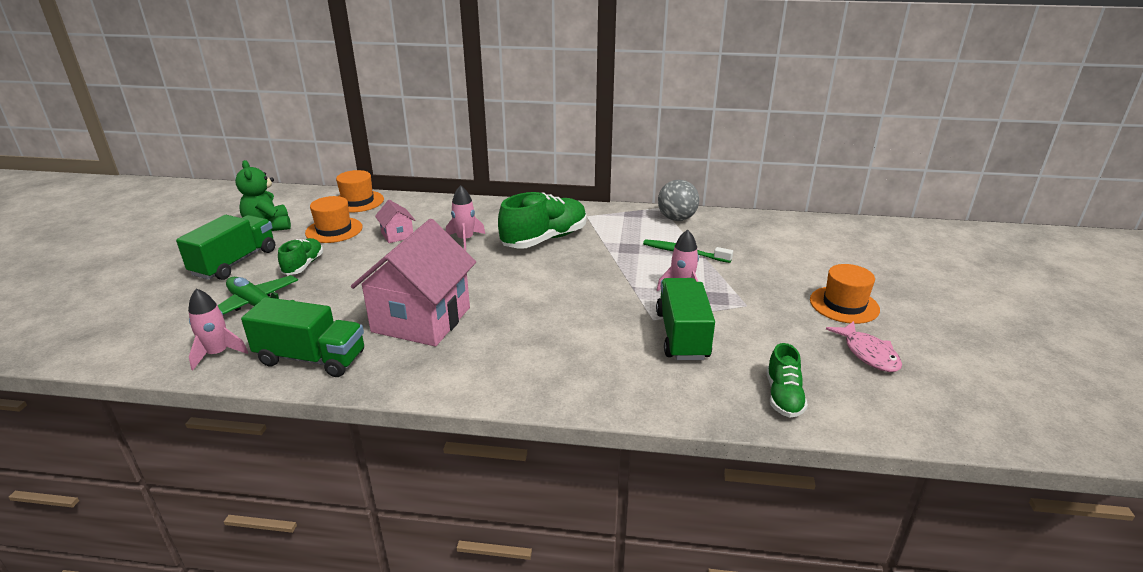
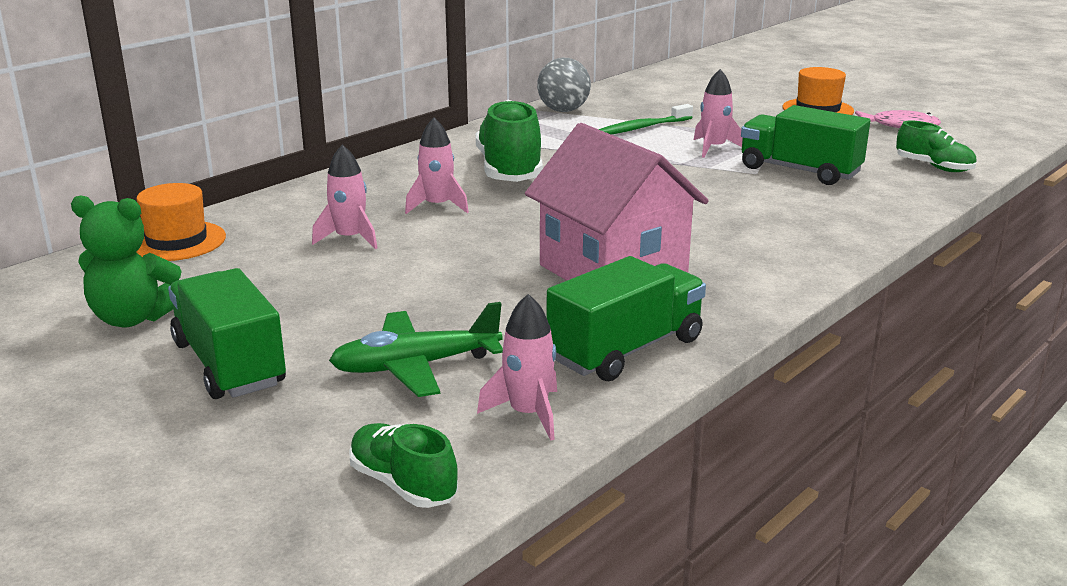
camera: 55 degrees left, 5 degrees down
green shoe [278,238,323,275] -> green shoe moved to [349,423,458,508]
orange hat [305,196,363,243] -> none
pink house [375,200,415,243] -> pink rocket [312,145,378,249]

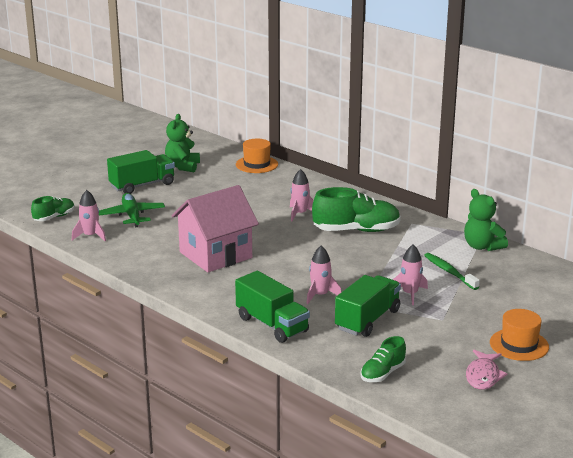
camera: 90 degrees right, 0 degrees up
pink rocket [312,145,378,249] -> pink rocket moved to [306,246,341,304]
grey ball [537,58,591,112] -> green teddy bear [464,189,508,251]
green truck [547,256,706,381] -> green truck moved to [235,271,310,343]

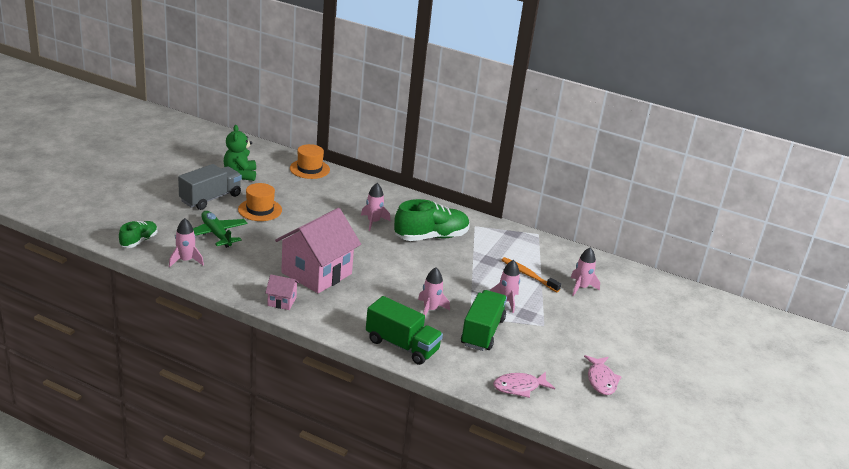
camera: 20 degrees left, 5 degrees up
green truck [107,150,175,194] -> grey truck [178,164,242,210]
green shoe [360,336,406,382] -> pink fish [493,372,555,398]
green toothbrush [424,253,480,290] -> orange toothbrush [502,257,561,292]
green teddy bear [464,189,508,251] -> none
orange hat [490,309,549,361] -> orange hat moved to [238,183,282,221]
none -> pink house [265,274,299,310]
none -> pink rocket [571,247,600,296]

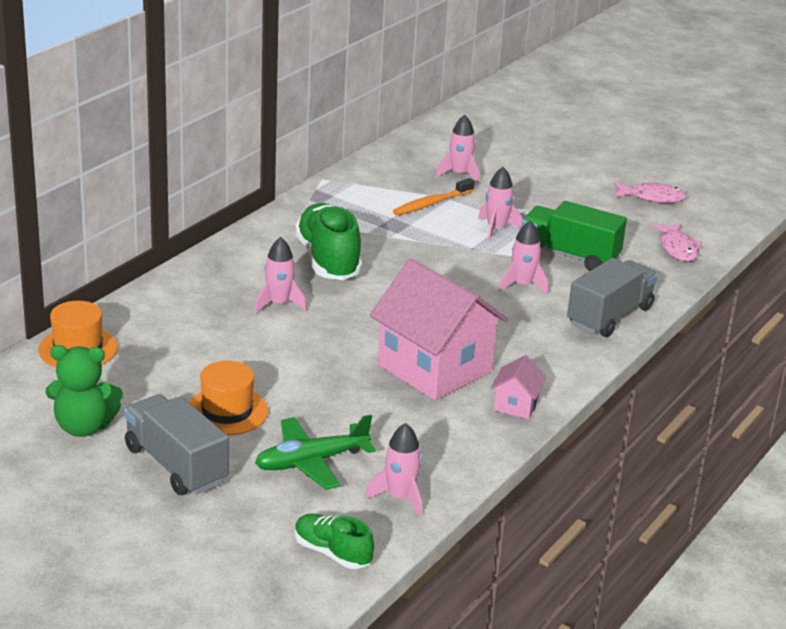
camera: 80 degrees left, 0 degrees up
green truck [366,296,443,365] -> grey truck [567,258,658,337]

